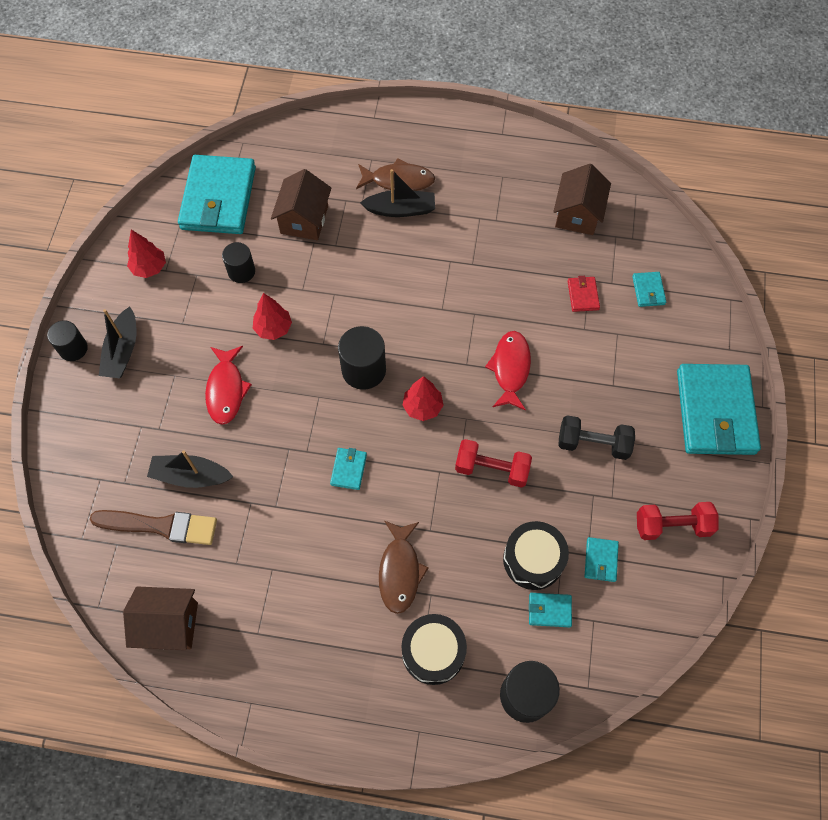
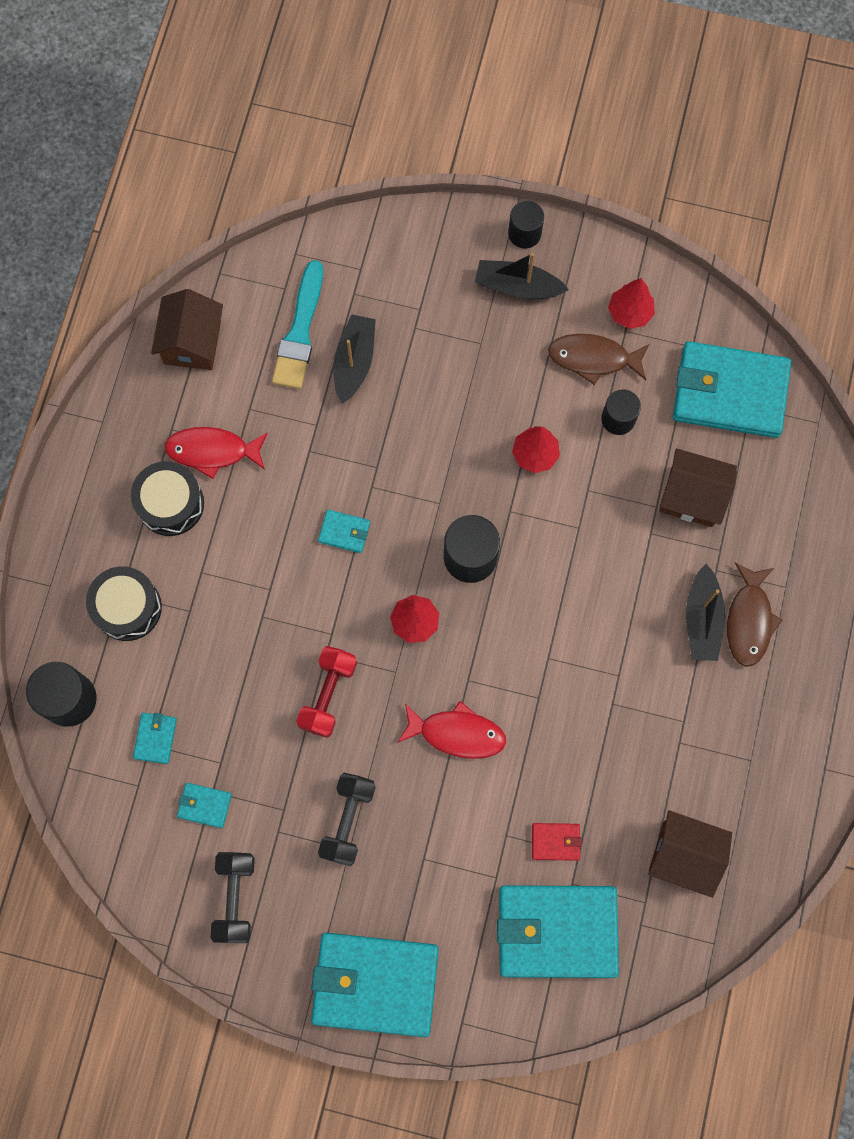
camera: 95 degrees right, 10 degrees up
brown brush [90,510,217,545] -> turquoise brush [272,260,323,389]
red fish [205,346,252,425] -> red fish moved to [164,427,268,479]
brown fish [379,521,428,614] -> brown fish moved to [548,334,650,385]
black drum [503,521,569,590] -> black drum moved to [131,461,204,536]
turquoise wallet [632,272,666,307] -> turquoise wallet [497,885,619,978], size x2.43
red dumbbell [637,502,719,540] -> black dumbbell [210,852,255,943]

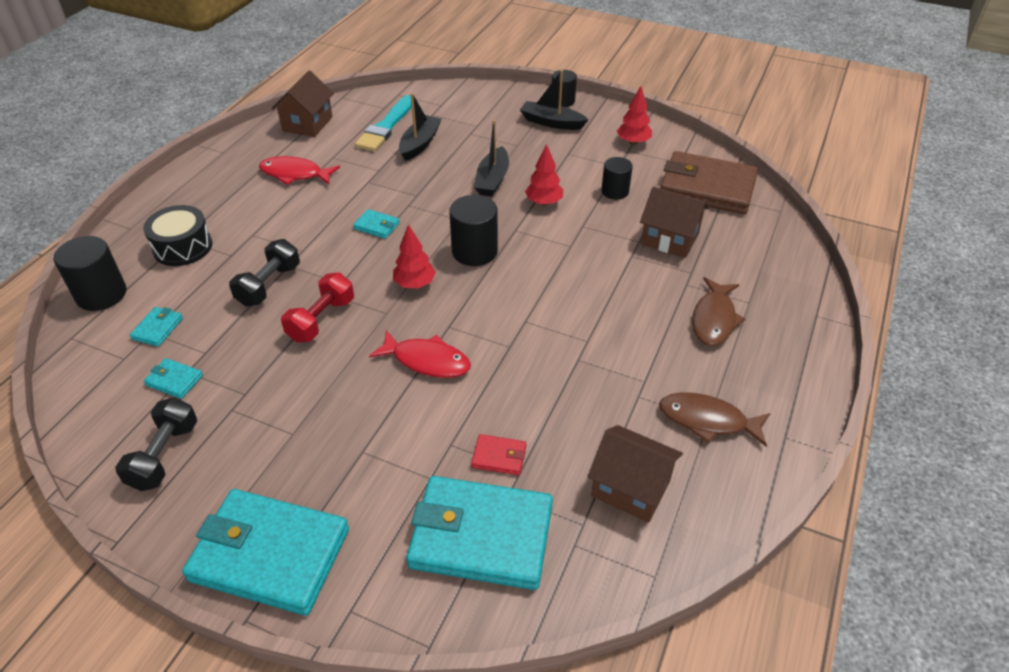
camera: 10 degrees right, 30 degrees down
black drum [131,461,204,536] -> none
black dumbbell [318,773,376,866] -> black dumbbell moved to [229,239,300,307]
brown fish [548,334,650,385] -> brown fish moved to [659,392,770,447]
turquoise wallet [673,341,791,438] -> brown wallet [660,151,758,214]
black boat [686,564,725,661] -> black boat moved to [474,120,509,197]

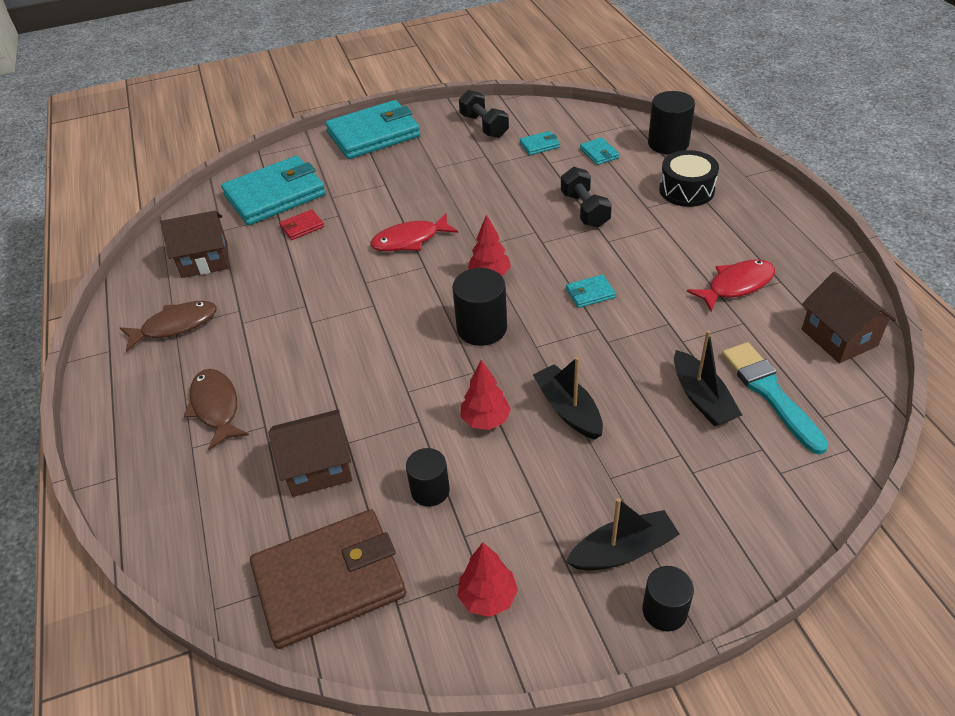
camera: 140 degrees right, 0 degrees up
red dumbbell [281,272,354,342] -> none

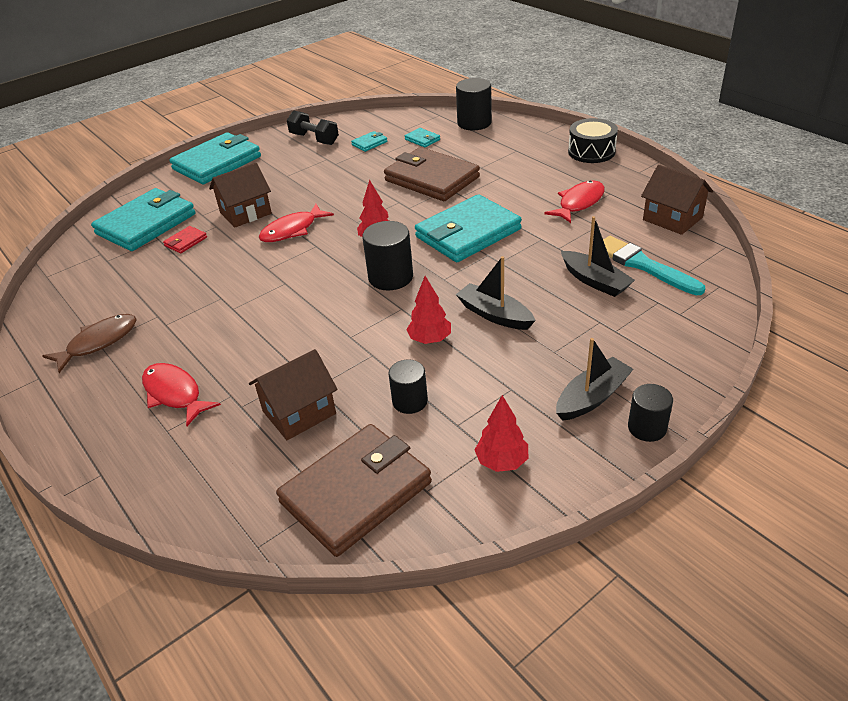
camera: 20 degrees left, 5 degrees down
brown house [161,210,229,278] -> brown house moved to [209,163,272,228]
brown fish [184,369,249,450] -> red fish [142,363,221,426]
black dumbbell [561,167,612,228] -> brown wallet [384,147,480,201]
turquoise wallet [566,275,616,308] -> turquoise wallet [415,194,522,262], size x2.43
black drum [659,150,719,207] -> black drum moved to [568,118,618,163]

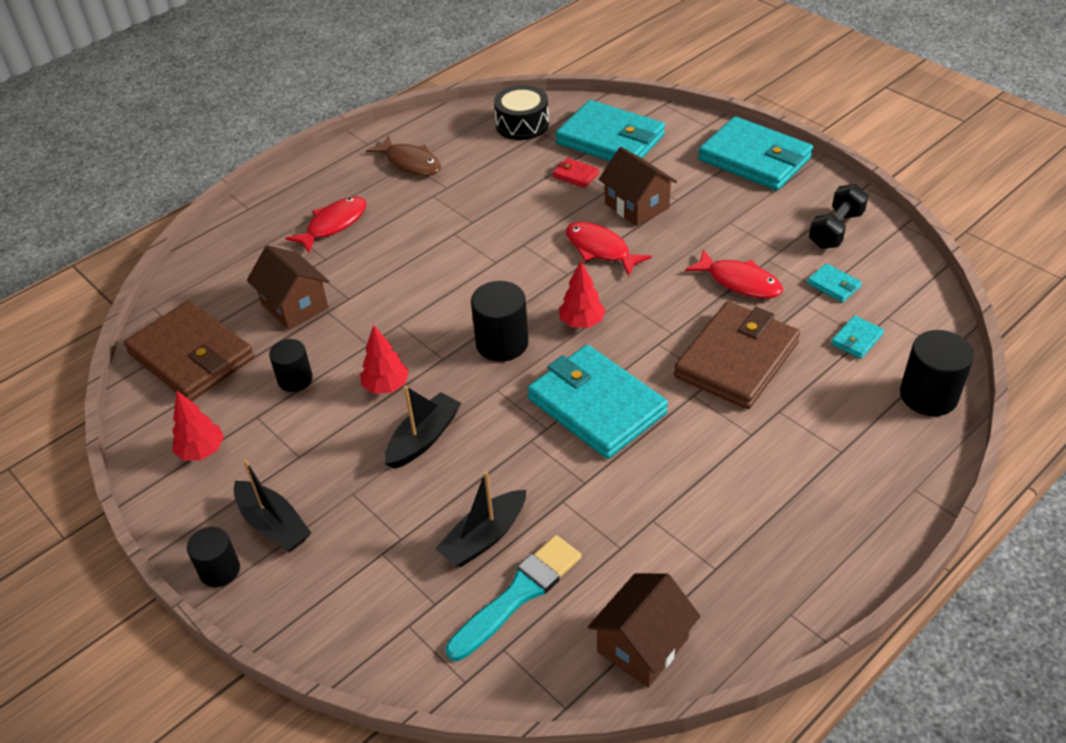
camera: 85 degrees right, 5 degrees up
red fish [544,180,605,223] -> red fish moved to [685,249,783,299]
black drum [568,118,618,163] -> black drum moved to [494,85,549,140]

